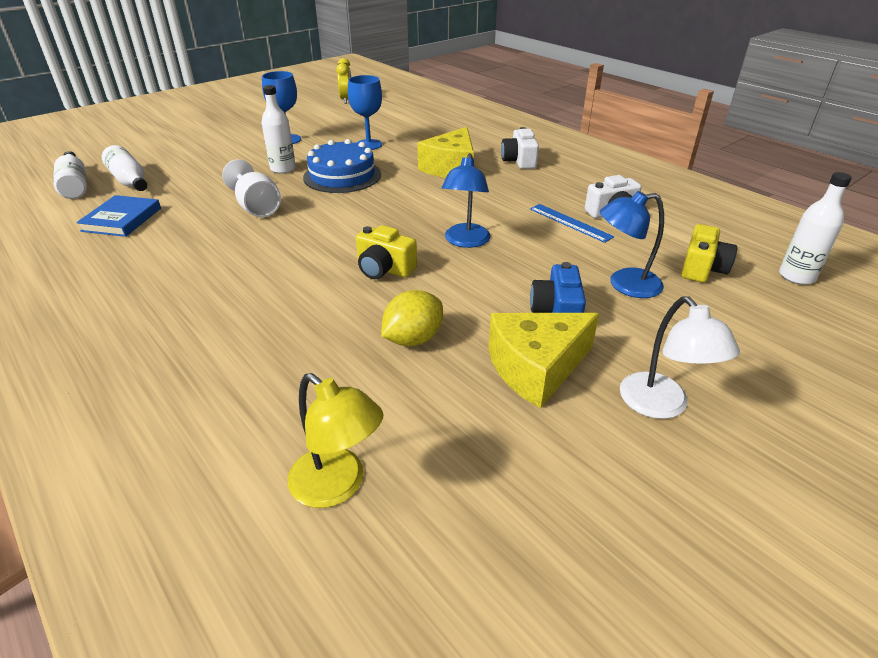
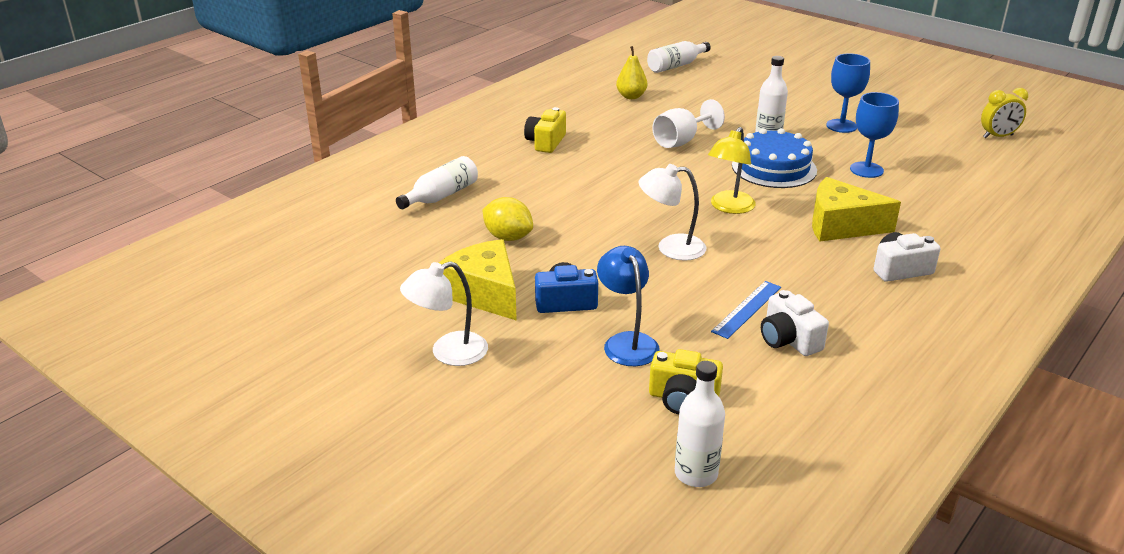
camera: 80 degrees right, 5 degrees down
blue book [76,195,161,237] -> yellow pear [616,46,647,99]
white bottle [102,145,147,191] -> white bottle moved to [396,156,478,209]
yellow lamp [287,373,383,508] -> yellow lamp moved to [708,127,756,214]
yellow camera [356,225,417,279] -> yellow camera moved to [524,107,566,153]
blue lamp [442,153,490,248] -> white lamp [639,164,706,261]

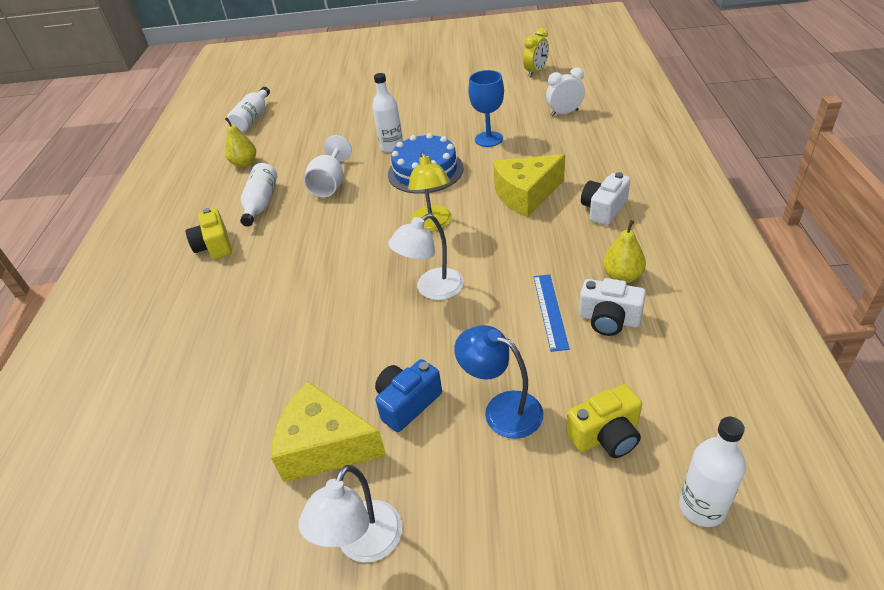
camera: 35 degrees left, 10 degrees up
white bottle [396,156,478,209] -> white bottle moved to [240,163,277,227]
yellow lemon [483,197,533,241] -> none
blue goblet [826,54,870,133] -> none
none -> white clock [546,68,585,116]
none -> yellow pear [603,220,646,283]

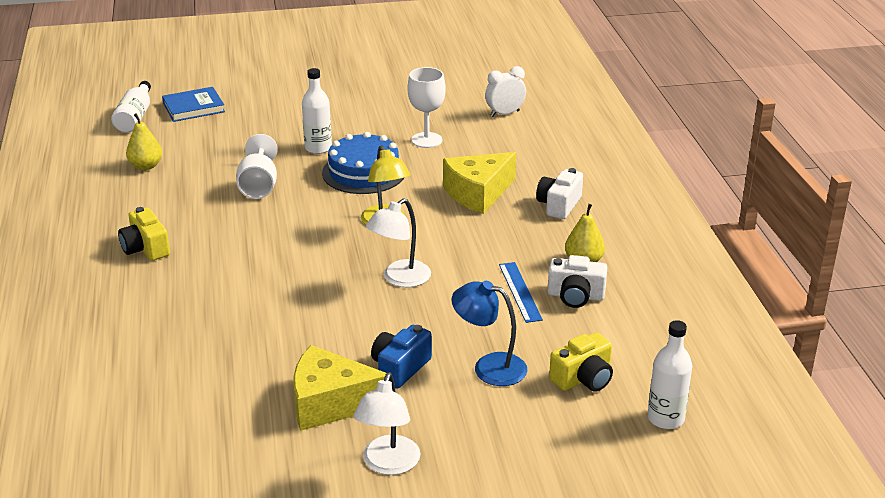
camera: 15 degrees left, 10 degrees down
white bottle [240,163,277,227] -> none
blue goblet [468,70,504,147] -> white goblet [408,67,446,148]
yellow clock [523,28,549,77] -> none
none -> blue book [162,87,225,122]

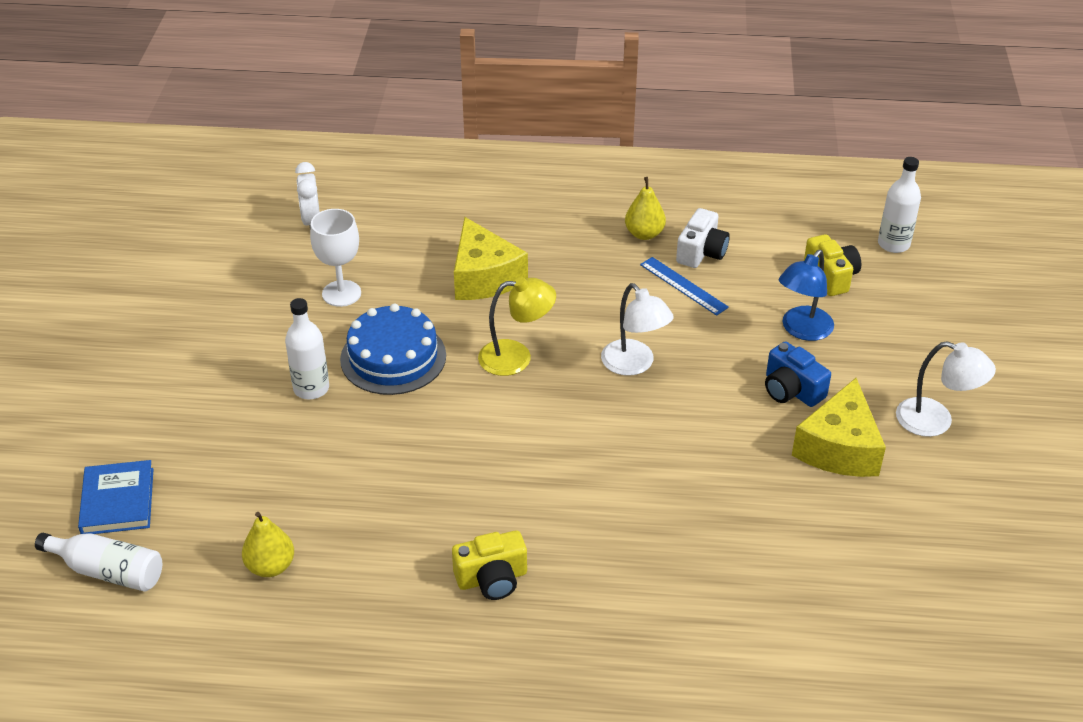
camera: 75 degrees left, 10 degrees up
white goblet [236,134,278,199] -> none
blue ruler [499,262,543,323] -> blue ruler turned 45 degrees clockwise [640,257,729,316]
white camera [536,168,583,219] -> none

